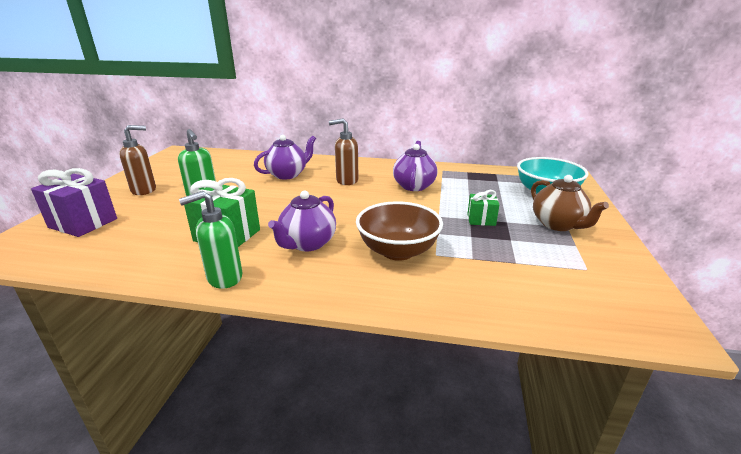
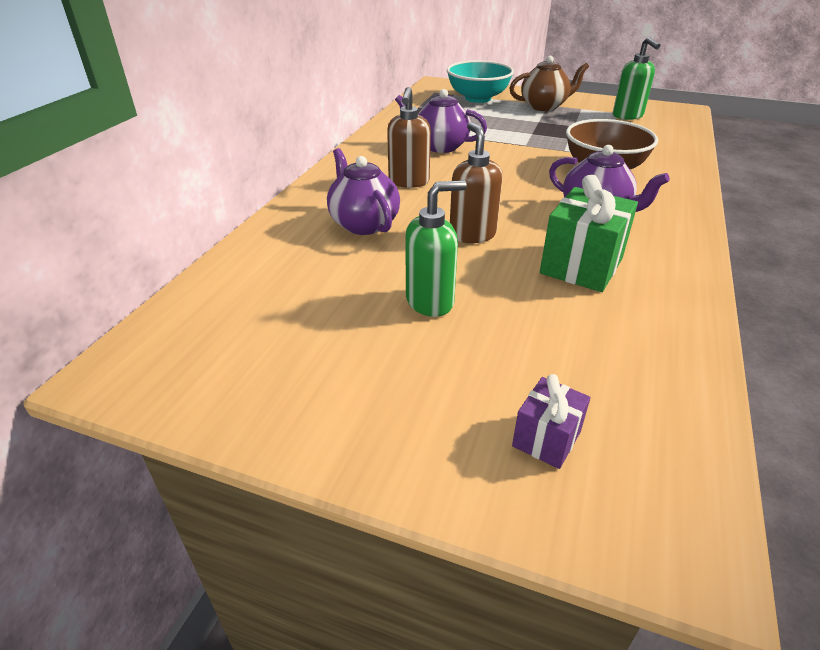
camera: 80 degrees left, 10 degrees up
purple gift [31,168,117,237] -> purple gift [512,374,591,469], size x0.56
brown soap dispenser [119,125,156,195] -> brown soap dispenser moved to [450,122,503,243]
green soap dispenser [179,191,242,289] -> green soap dispenser moved to [613,37,661,120]
green gift [467,190,499,226] -> none

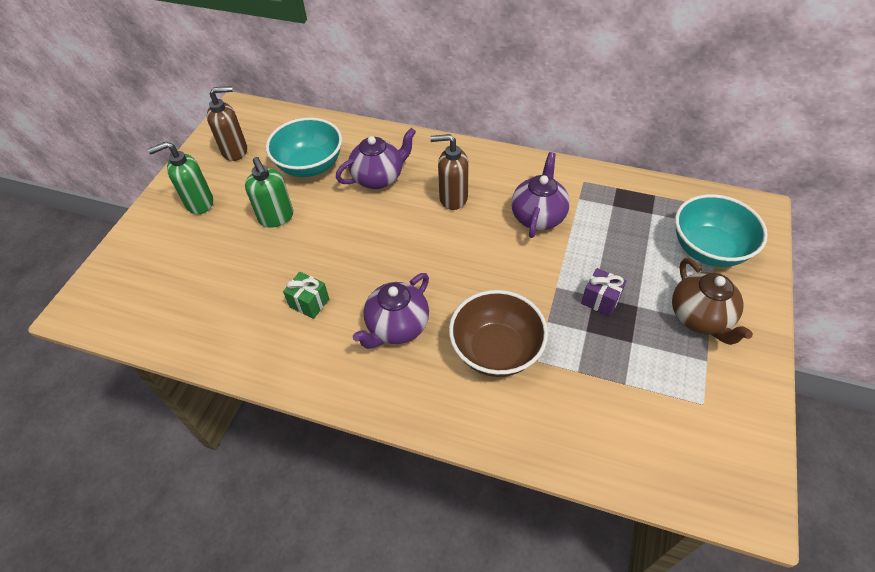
camera: 90 degrees right, 15 degrees up
brown soap dispenser [450,122,503,243] -> brown soap dispenser moved to [207,86,247,161]
purple gift [512,374,591,469] -> purple gift moved to [581,268,626,316]
green gift [540,175,638,292] -> green gift [283,272,329,319], size x0.56
green soap dispenser [613,37,661,120] -> green soap dispenser moved to [147,142,213,214]
none -> turquoise bowl [266,117,342,177]

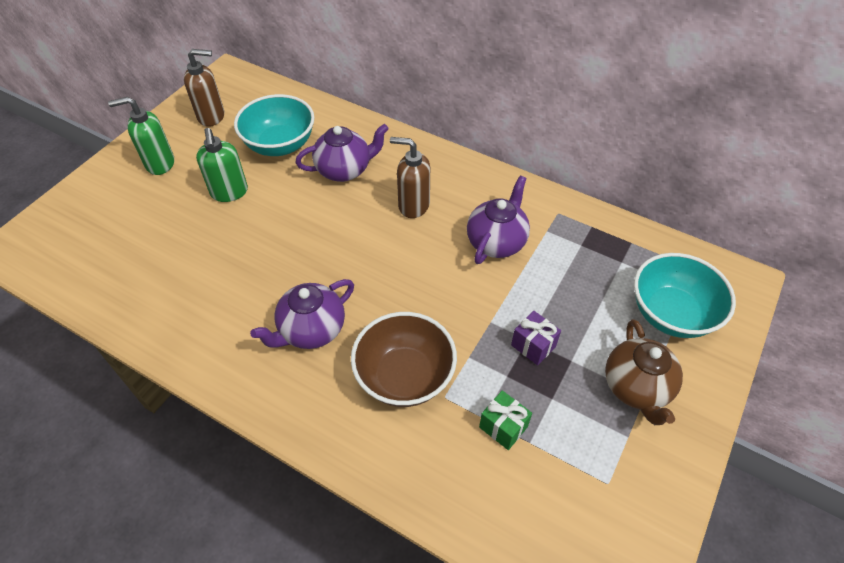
camera: 10 degrees right, 0 degrees up
green gift [283,272,329,319] -> green gift moved to [479,390,532,450]

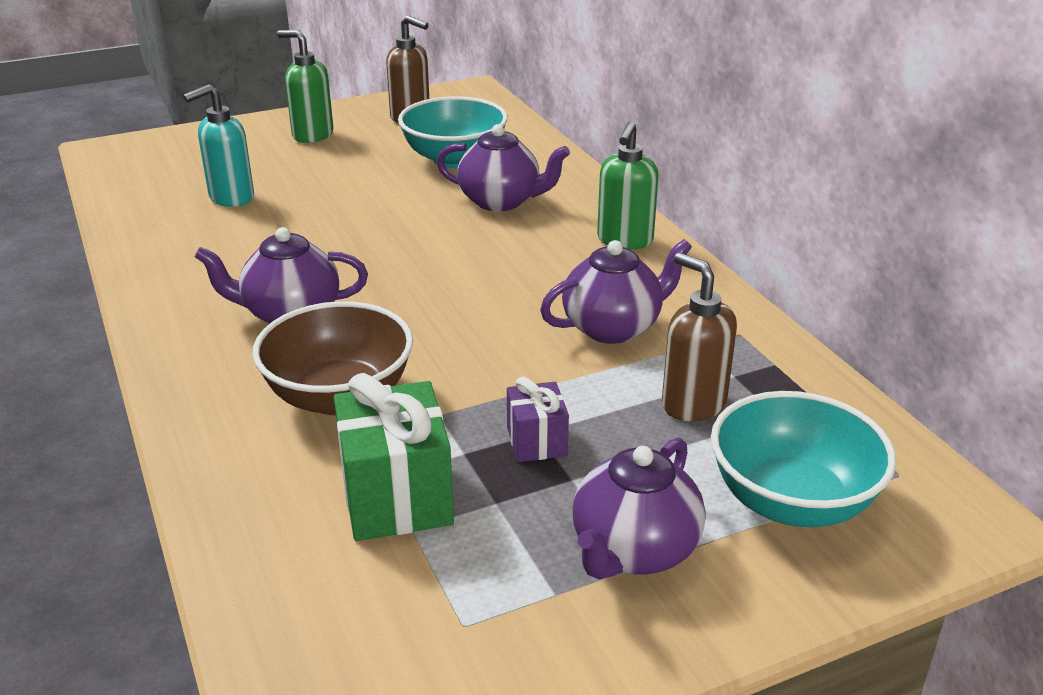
camera: 35 degrees right, 20 degrees down
green soap dispenser [196,128,248,202] -> green soap dispenser moved to [597,121,659,249]
brown soap dispenser [390,137,430,218] -> brown soap dispenser moved to [662,253,737,421]
green gift [479,390,532,450] -> green gift [334,373,454,541], size x1.80
brown teapot [605,319,683,425] -> purple teapot [572,438,705,579]
none -> turquoise soap dispenser [183,84,254,207]

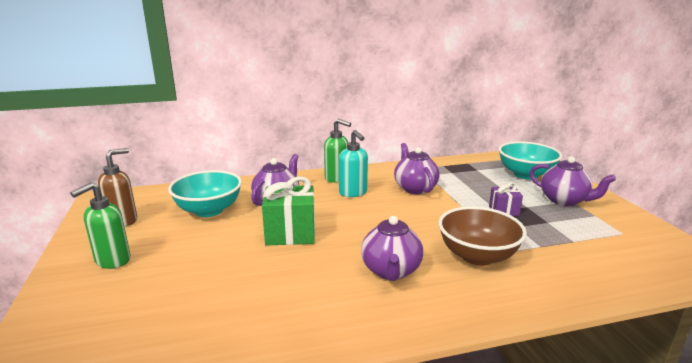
camera: 80 degrees left, 10 degrees down
turquoise soap dispenser [183,84,254,207] -> turquoise soap dispenser moved to [339,130,368,197]
green gift [334,373,454,541] -> green gift moved to [262,177,315,246]
brown soap dispenser [662,253,737,421] -> none

